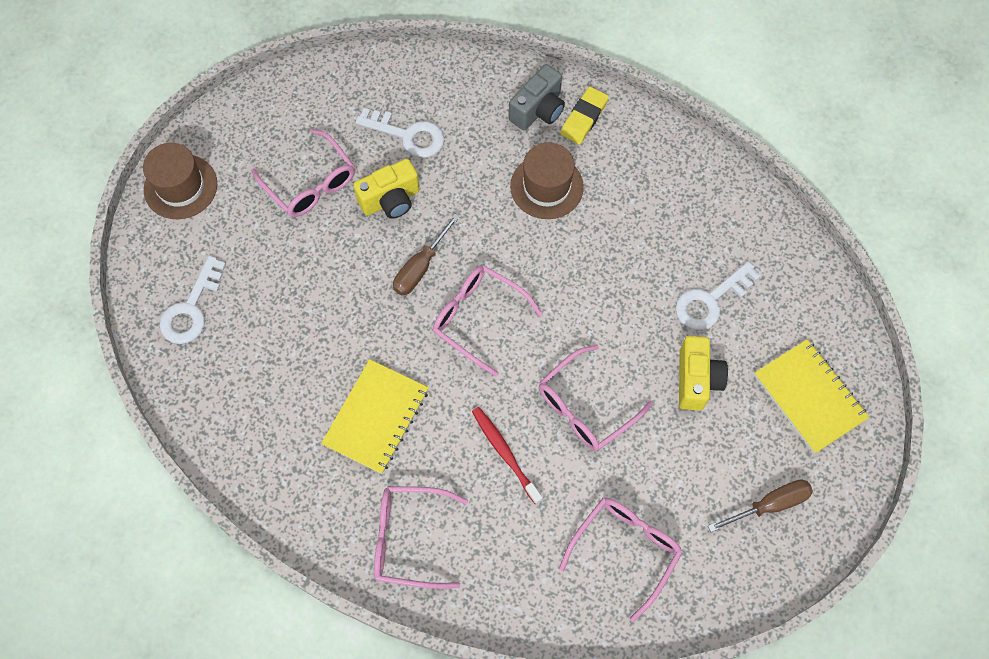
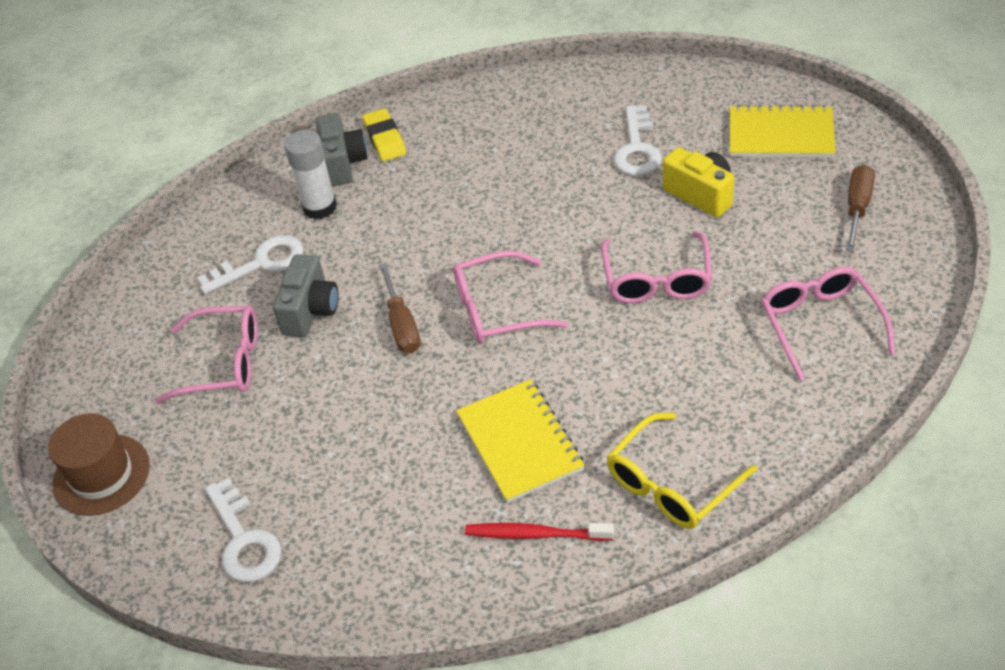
camera: 45 degrees left, 20 degrees down
yellow camera [353,159,420,219] -> grey camera [273,254,339,337]
pink glasses [374,486,468,589] -> yellow glasses [607,413,757,529]
red toothbrush [472,407,542,504] -> red toothbrush moved to [465,523,614,541]
brown hat [510,142,584,219] -> none
none -> white glue stick [284,130,337,220]

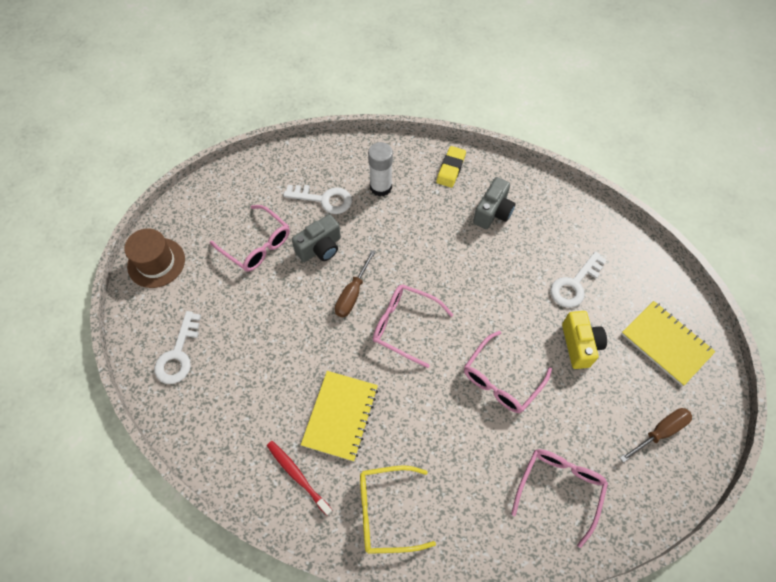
camera: 35 degrees right, 15 degrees up
grey camera [315,113,368,186] -> grey camera moved to [473,177,515,229]

